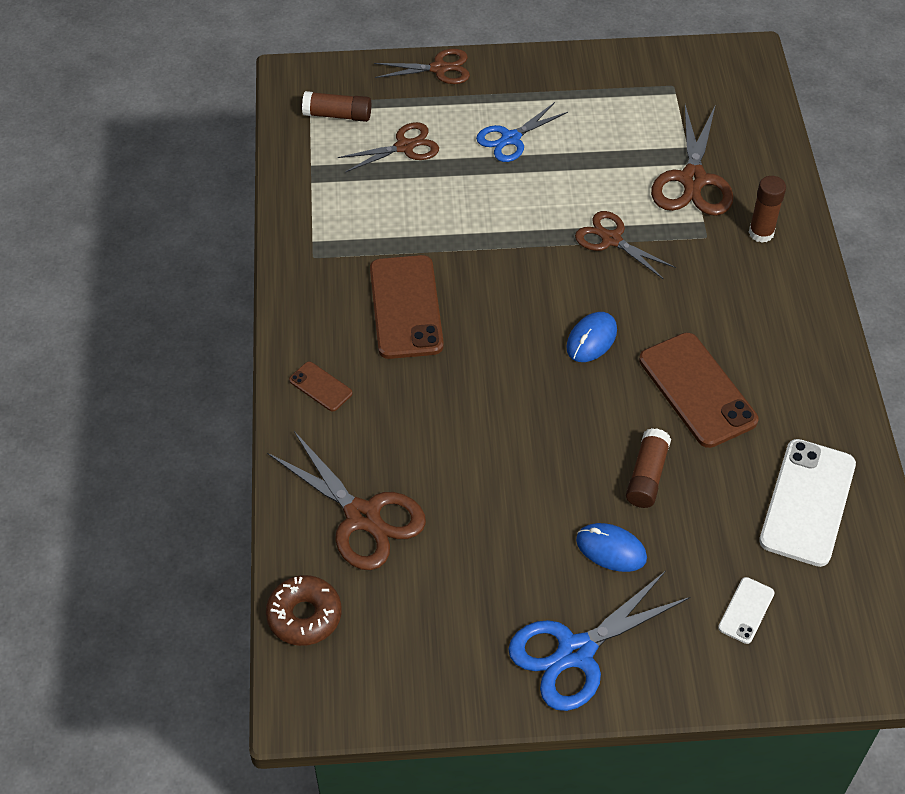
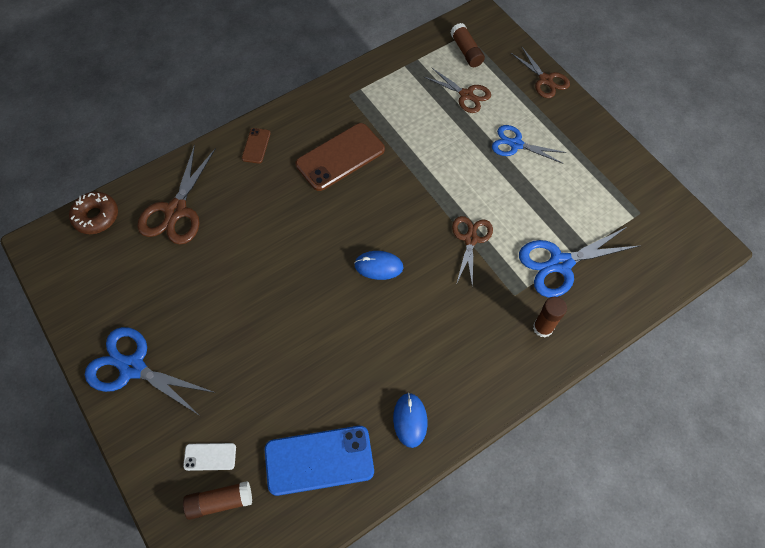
camera: 60 degrees right, 10 degrees up
blue mouse [576,523,647,572] -> blue mouse moved to [393,392,428,448]
brown glue stick [626,428,671,508] -> brown glue stick moved to [183,481,252,520]
brown phone [639,332,758,448] -> none
brown scissors [651,105,734,216] -> blue scissors [519,227,641,297]
white phone [759,439,856,567] -> blue phone [265,426,374,496]

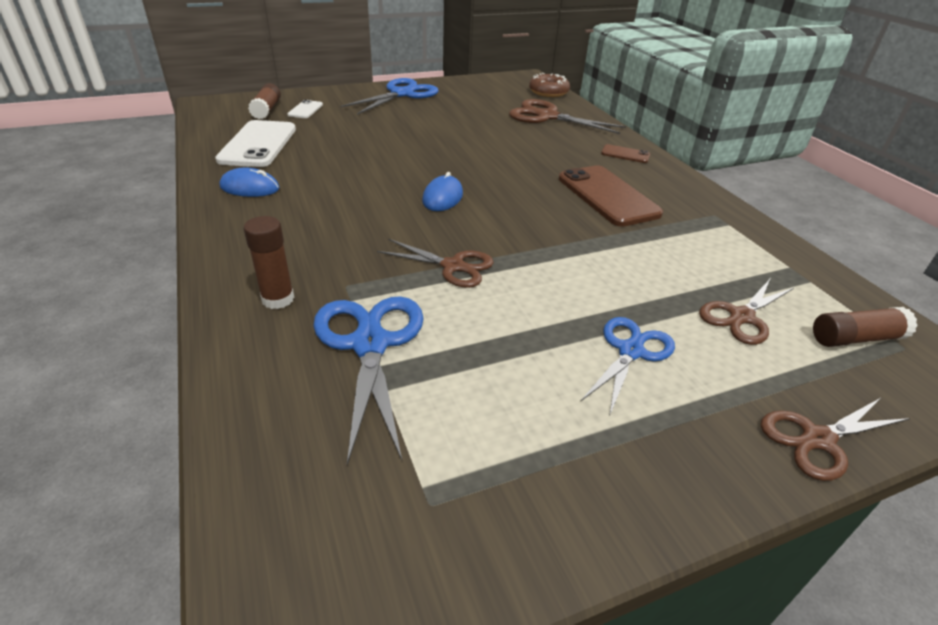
camera: 100 degrees right, 25 degrees down
blue phone [265,426,374,496] -> white phone [215,120,296,167]

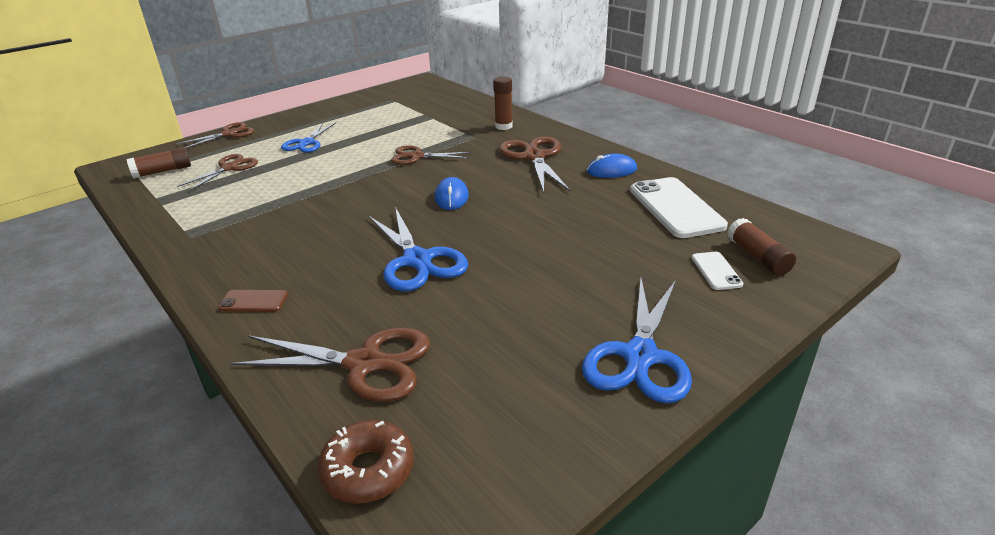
camera: 165 degrees right, 5 degrees down
blue scissors [313,296,424,465] -> blue scissors moved to [368,207,468,291]
brown phone [559,165,663,227] -> none
none -> brown scissors [499,137,571,193]

